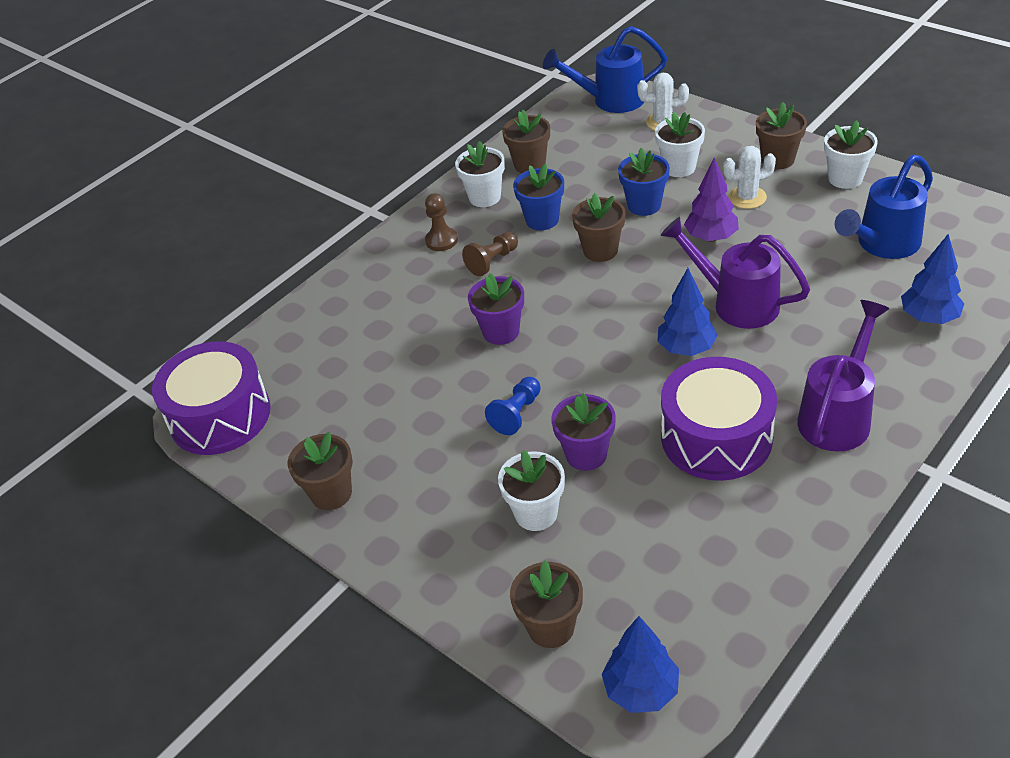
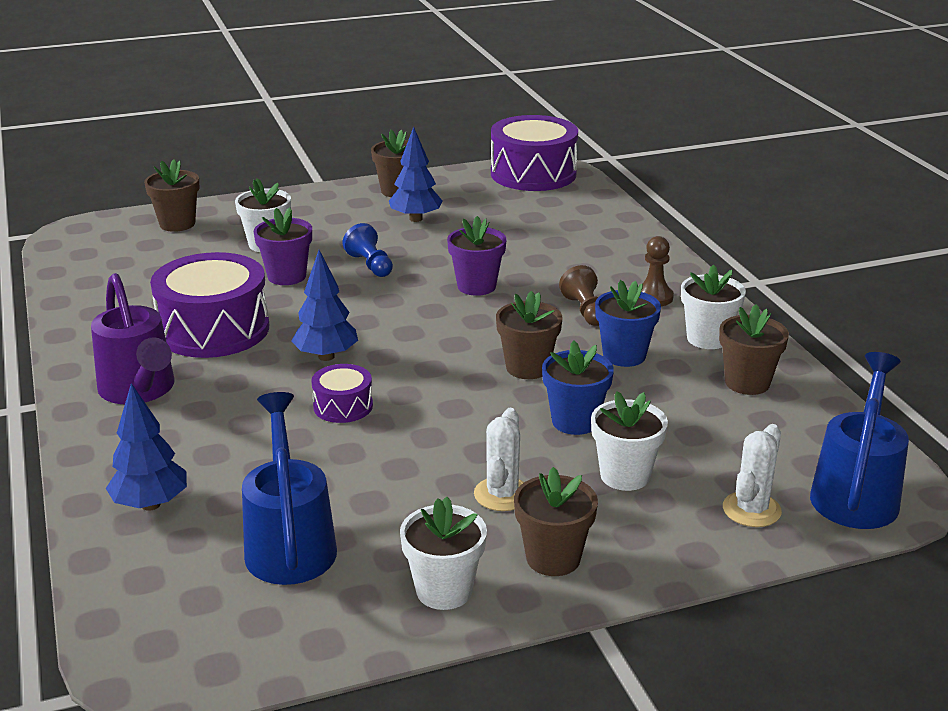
camera: 115 degrees right, 15 degrees down
blue tree [602,616,679,713] -> blue tree moved to [389,127,443,222]
purple watering can [660,217,810,329] -> purple drum [311,364,373,423]
purple tree [684,158,739,242] -> none

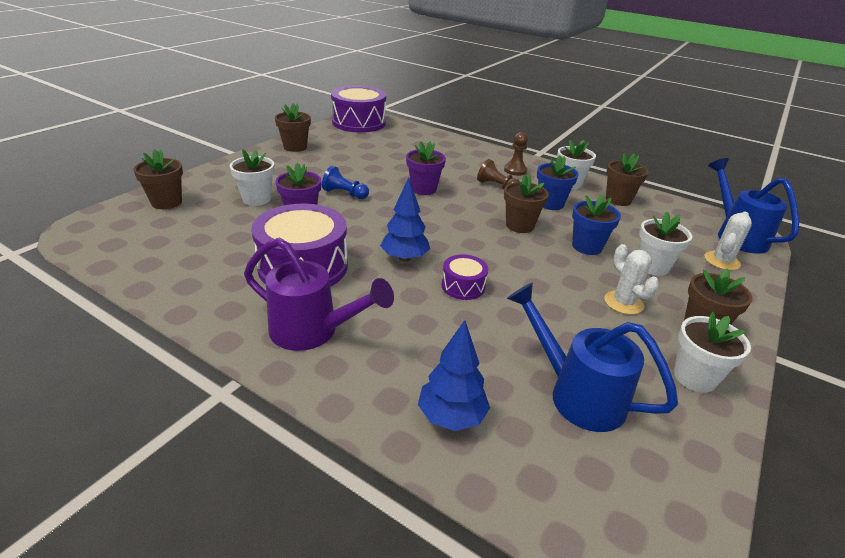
camera: 40 degrees left, 5 degrees up
blue tree [389,127,443,222] -> none
white cactus [723,424,782,527] -> white cactus turned 45 degrees clockwise [704,212,752,270]

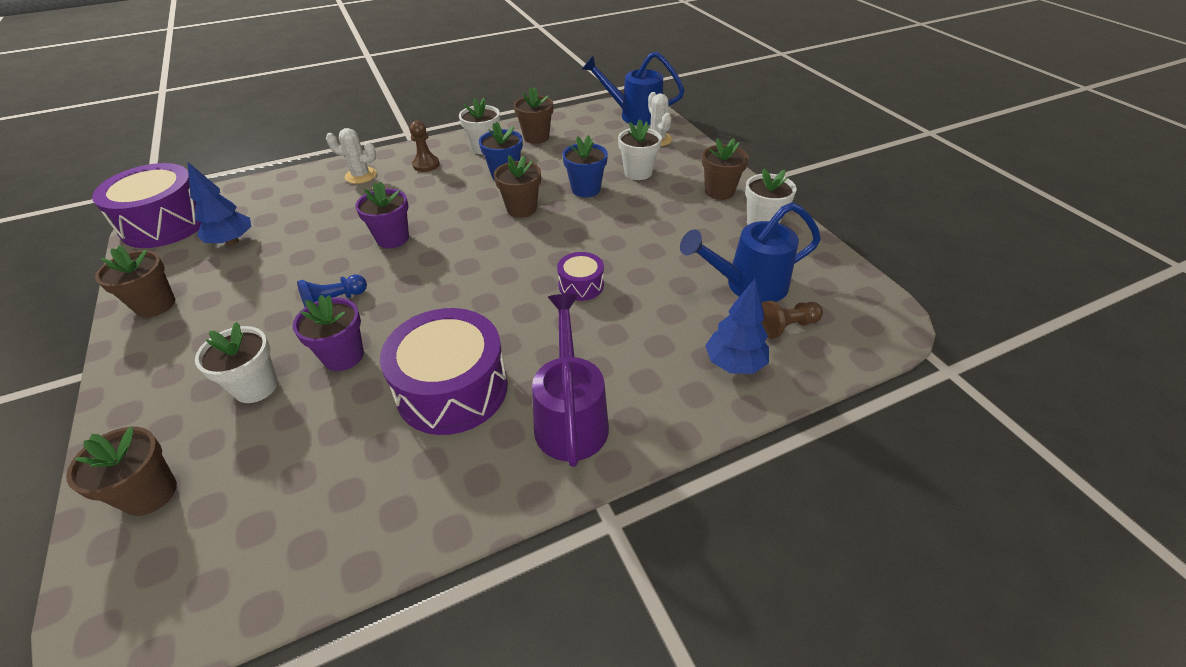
camera: 55 degrees left, 10 degrees up
purple watering can [244,238,394,351] -> purple watering can turned 60 degrees counterclockwise [532,294,609,467]
blue tree [380,177,430,262] -> blue tree moved to [187,161,251,246]
brown pawn [477,159,518,189] -> brown pawn moved to [761,301,823,339]
white cactus [604,244,659,315] -> white cactus moved to [326,128,377,184]

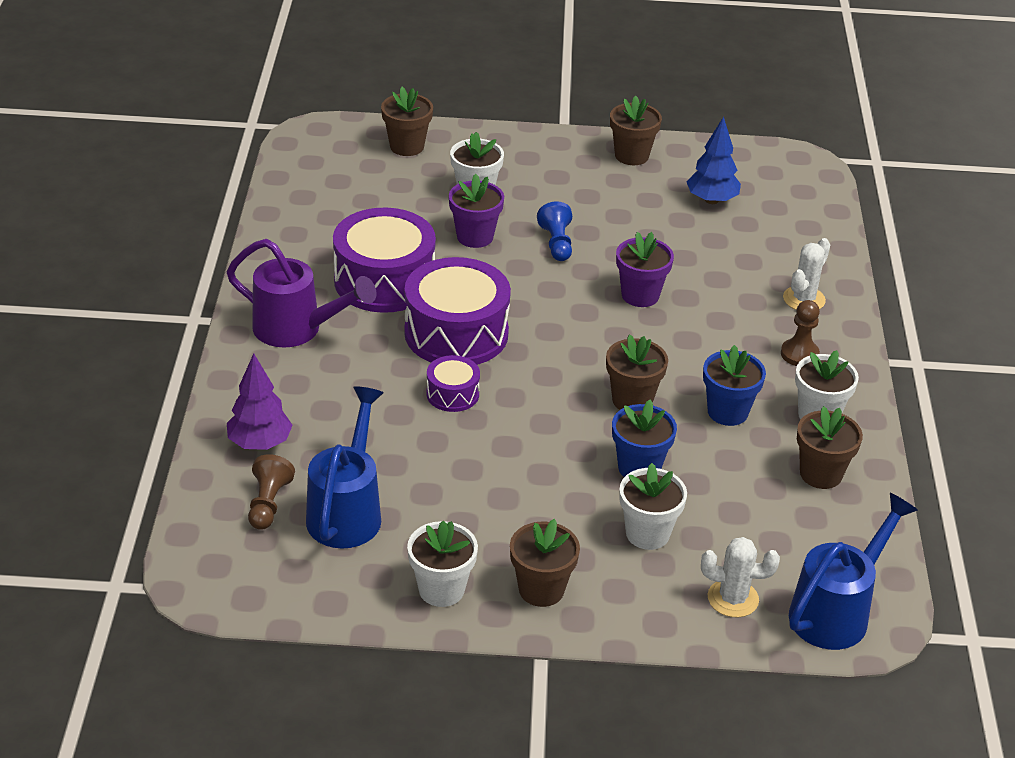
camera: 115 degrees right, 5 degrees down
purple drum [92,163,201,248] -> purple drum moved to [404,257,511,365]
blue tree [705,279,769,374] -> purple tree [227,354,292,450]

